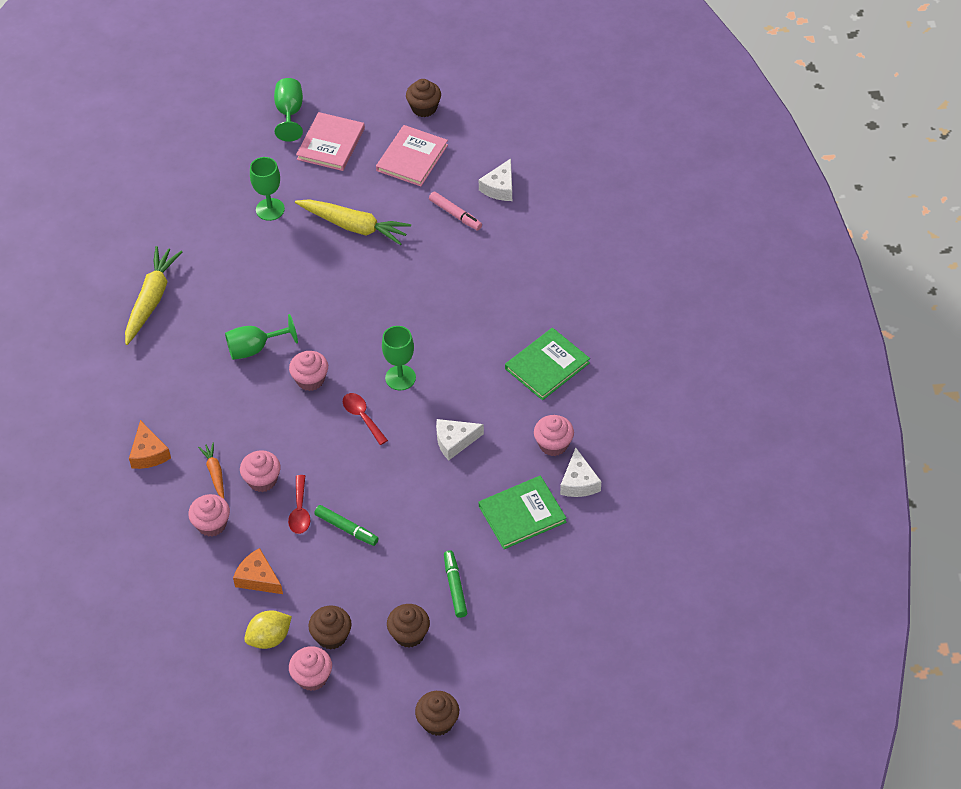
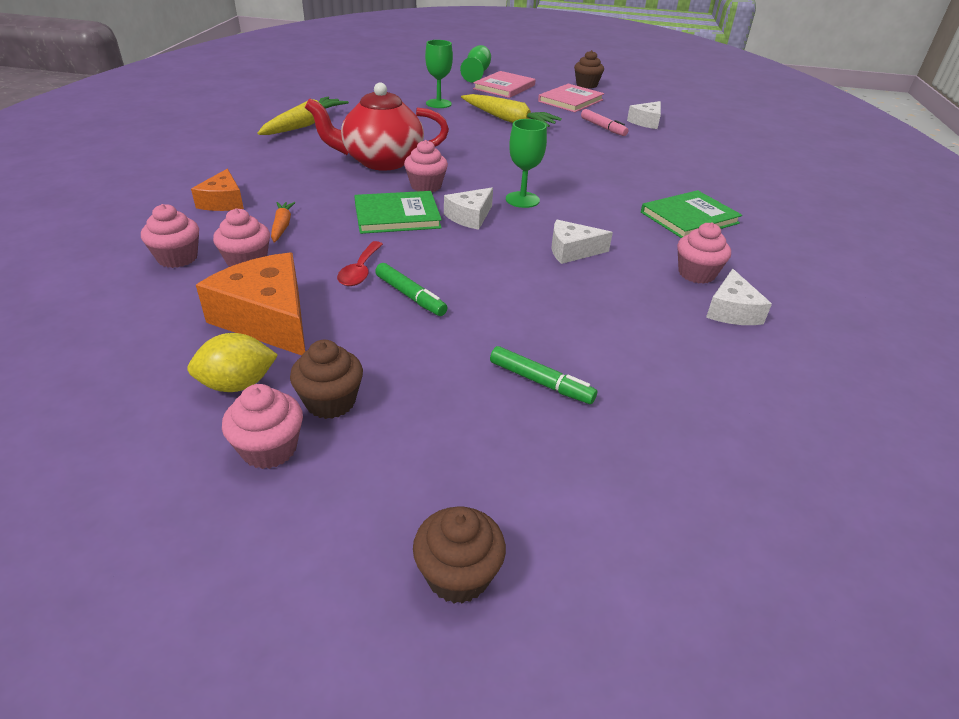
camera: 10 degrees right, 15 degrees down
green goblet [225,314,298,360] -> red teapot [305,83,449,171]
orange cheese [233,548,283,594] -> orange cheese [196,252,305,356], size x1.69
pink cupcake [240,450,281,492] -> pink cupcake moved to [141,204,199,268]
red spoon [343,393,388,445] -> white cheese [444,187,493,230]
brown cupcake [387,604,430,648] -> none
green marker [444,550,467,618] -> green marker turned 120 degrees clockwise [490,346,597,404]
green book [479,476,566,549] -> green book moved to [354,191,442,234]

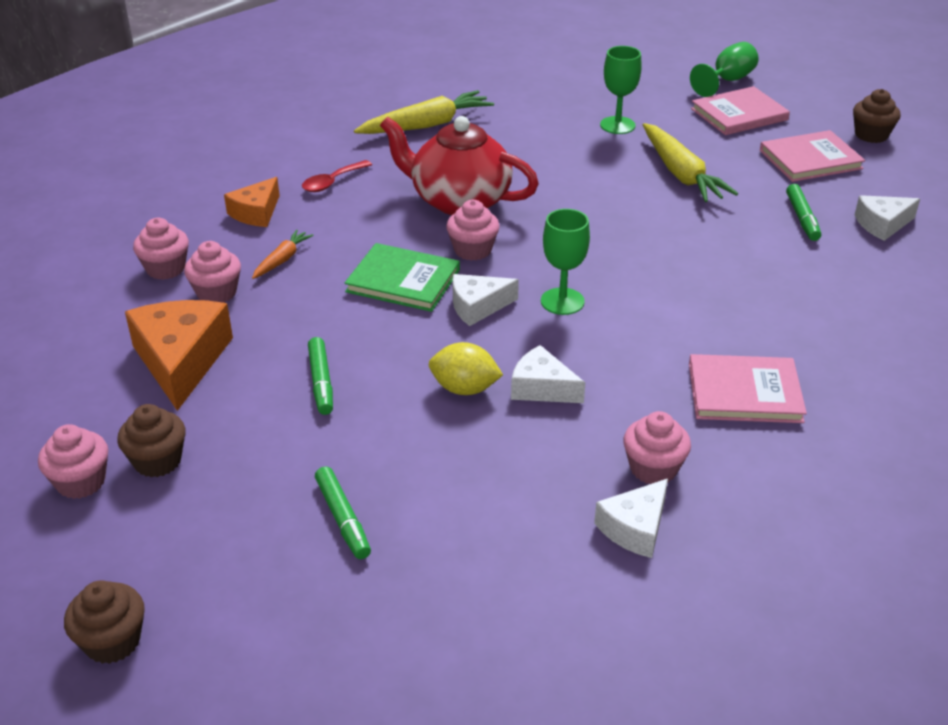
camera: 35 degrees right, 0 degrees up
yellow lemon [187,333,278,392] -> yellow lemon moved to [429,342,503,395]
red spoon [337,241,383,286] -> red spoon moved to [302,160,372,192]
pink marker [581,109,629,136] -> green marker [786,184,821,241]
green book [641,190,742,238] -> pink book [689,354,807,423]

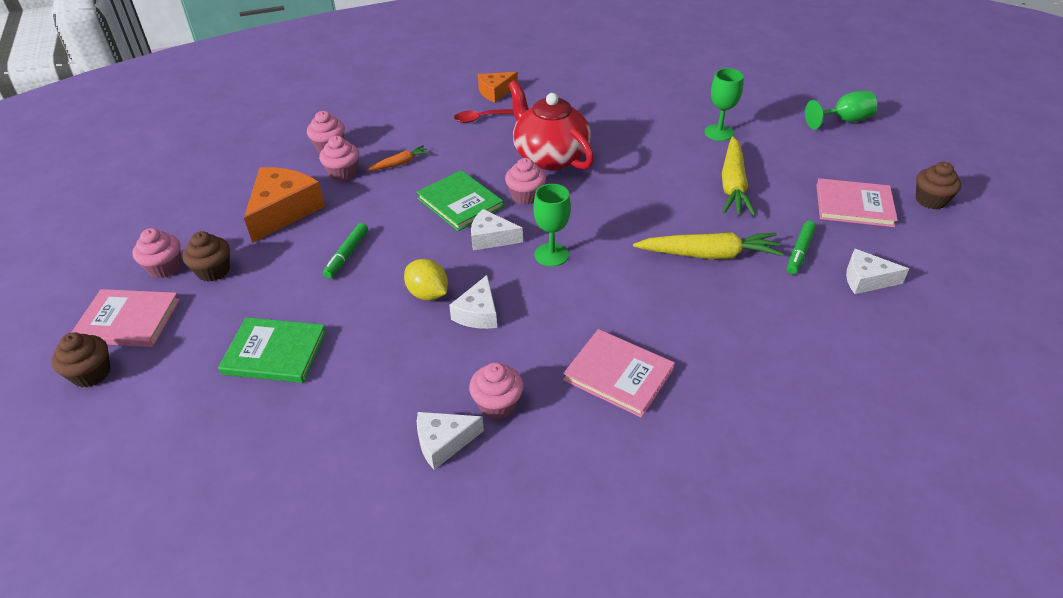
camera: 30 degrees right, 5 degrees up
orange cheese [224,177,280,227] -> orange cheese moved to [478,72,518,103]
green marker [315,466,371,559] -> green book [218,317,327,383]
yellow carrot [354,90,494,134] -> yellow carrot moved to [633,232,784,259]
white cheese [511,345,585,403] -> white cheese turned 135 degrees counterclockwise [449,275,497,329]
pink book [691,86,790,135] -> pink book moved to [71,289,180,347]

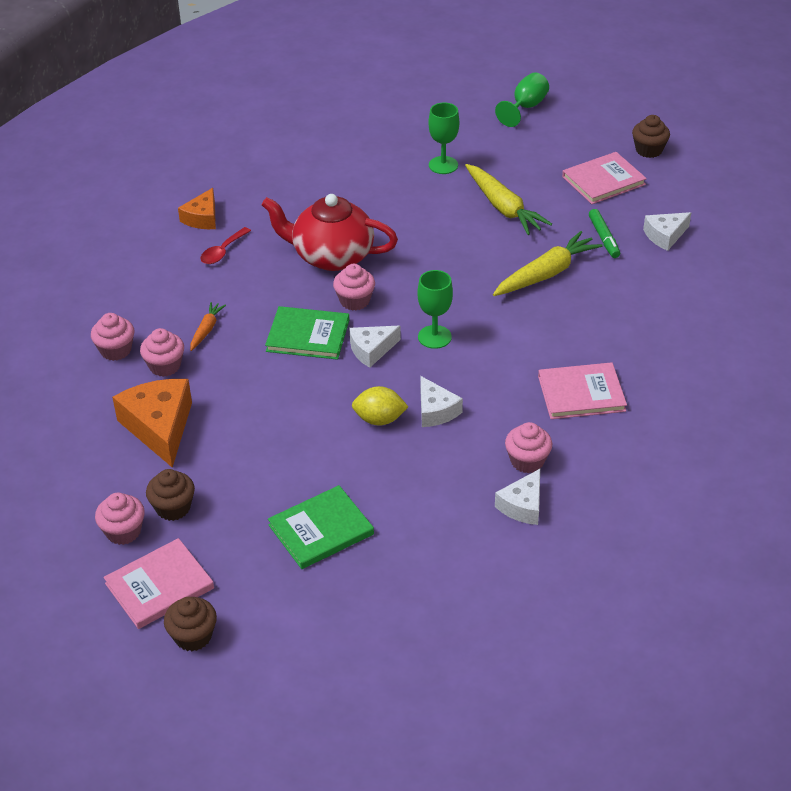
camera: 40 degrees left, 0 degrees up
green marker [323,223,368,279] -> none

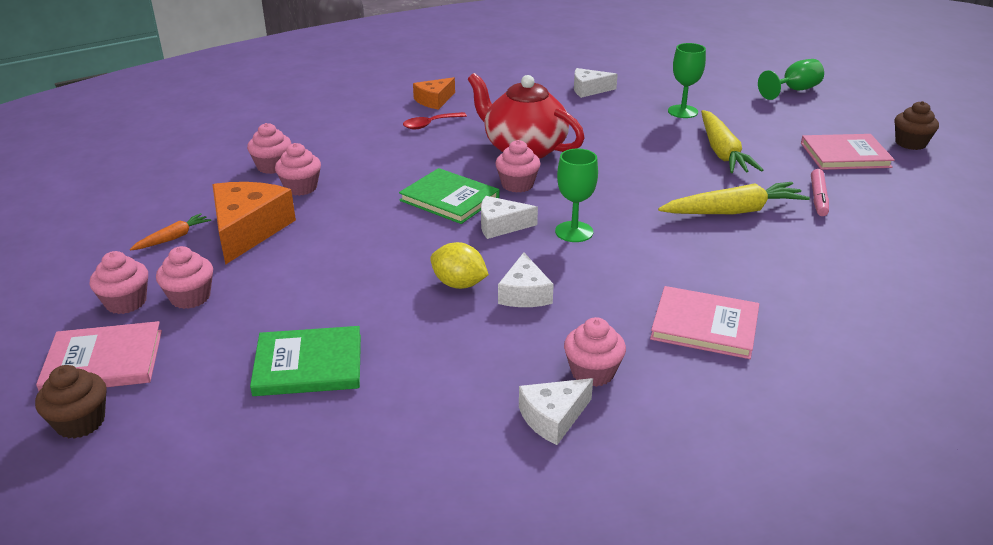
camera: 25 degrees right, 10 degrees down
brown cupcake [146,469,195,521] -> pink cupcake [156,246,213,309]
orange carrot [190,302,226,351] -> orange carrot moved to [130,213,211,250]
green marker [589,209,620,258] -> pink marker [811,169,829,216]
white cheese [643,212,691,251] -> white cheese moved to [574,68,618,98]

